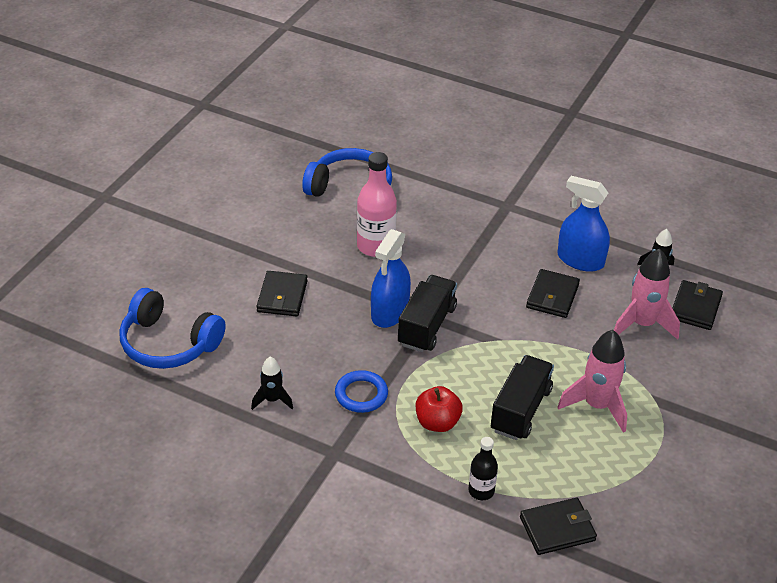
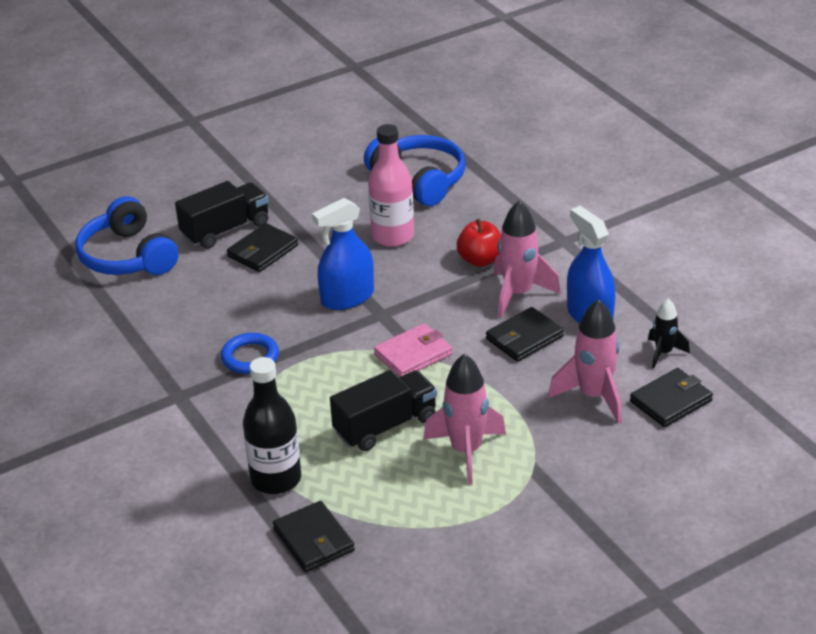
camera: 35 degrees right, 5 degrees down
black rocket [251,357,293,410] -> none
black truck [398,275,457,352] -> black truck moved to [175,181,269,249]
red apple [416,386,463,432] -> red apple moved to [457,219,501,267]
black bottle [468,437,498,500] -> black bottle [243,357,301,494], size x1.74
black wallet [520,498,597,555] -> black wallet turned 45 degrees clockwise [273,501,355,572]
none -> pink wallet [374,323,453,377]
none -> pink rocket [494,201,561,318]

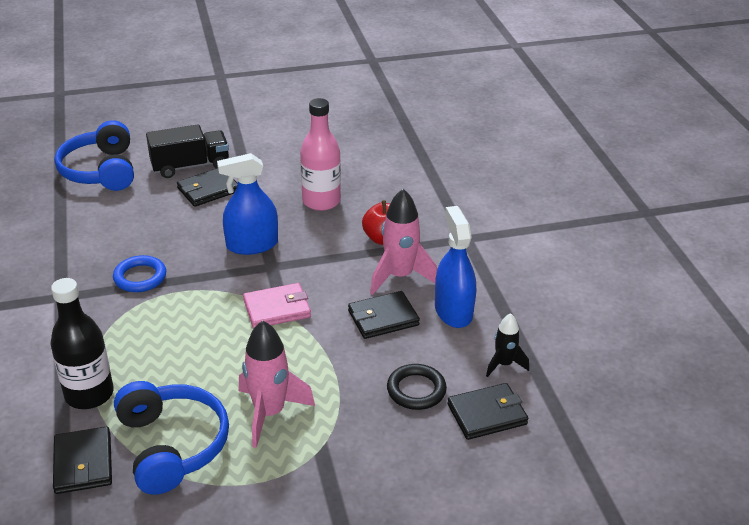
camera: 15 degrees right, 0 degrees up
black truck [330,370,437,451] -> none
blue headphones [364,135,466,206] -> blue headphones moved to [114,381,229,495]
pink rocket [548,299,622,423] -> black ring [387,364,447,410]

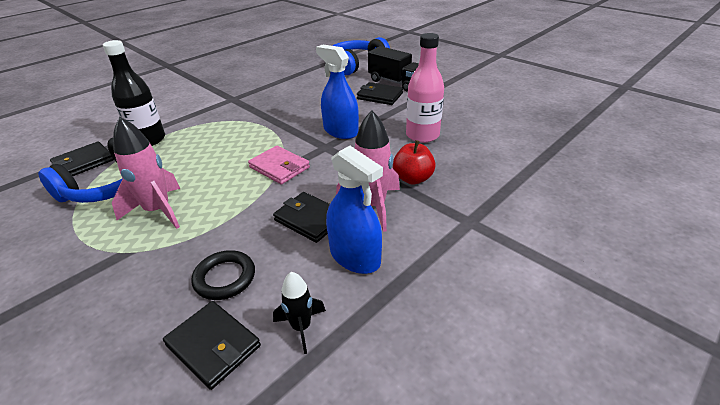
camera: 60 degrees right, 0 degrees up
blue ring [113,255,166,292] -> none
blue spray bottle [435,206,476,328] -> blue spray bottle turned 90 degrees clockwise [326,146,383,274]

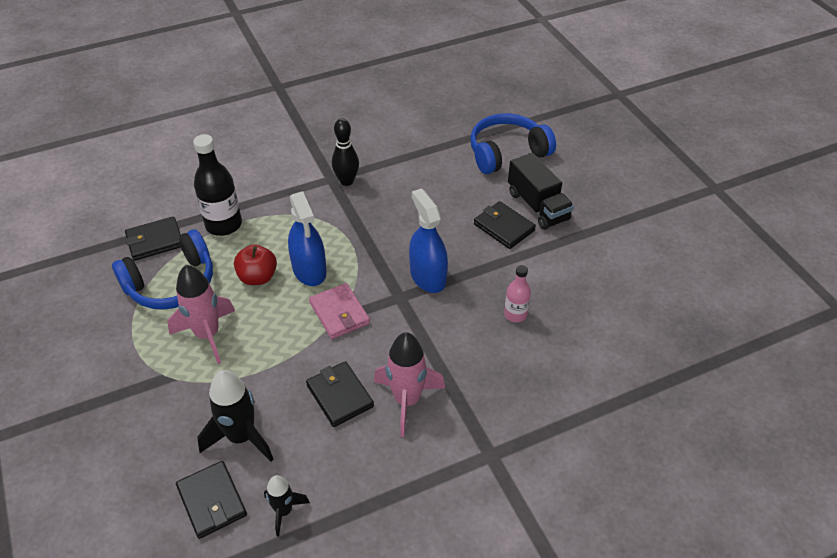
camera: 20 degrees right, 10 degrees up
black ring [191,250,255,300] -> black rocket [197,370,274,462]
blue spray bottle [326,146,383,274] -> blue spray bottle moved to [288,191,327,286]
red apple [393,140,436,185] -> red apple moved to [234,244,277,285]
pink bottle [406,33,444,143] -> pink bottle [504,265,531,323], size x0.57
none -> black bowling pin [332,118,359,186]

